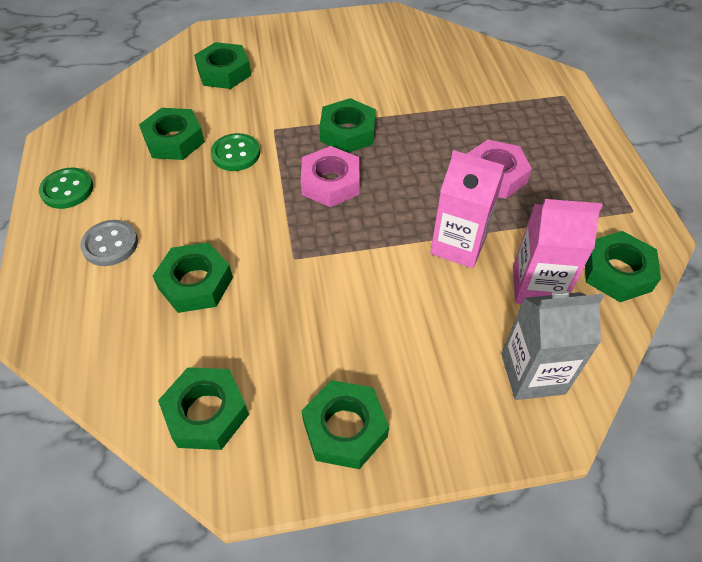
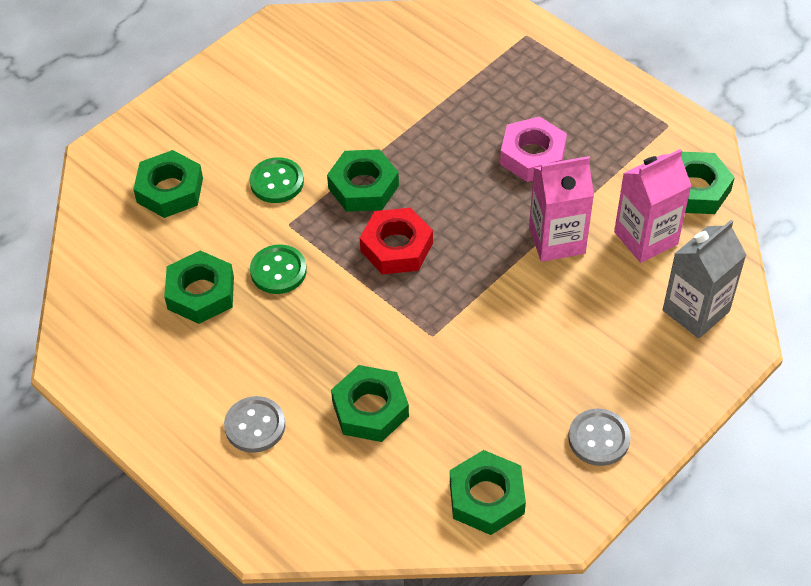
camera: 35 degrees left, 0 degrees up
green button [39,168,93,209] -> green button moved to [250,157,304,203]
pink nut [301,146,360,207] -> red nut [360,208,433,274]
green nut [301,380,389,469] -> grey button [568,409,630,466]

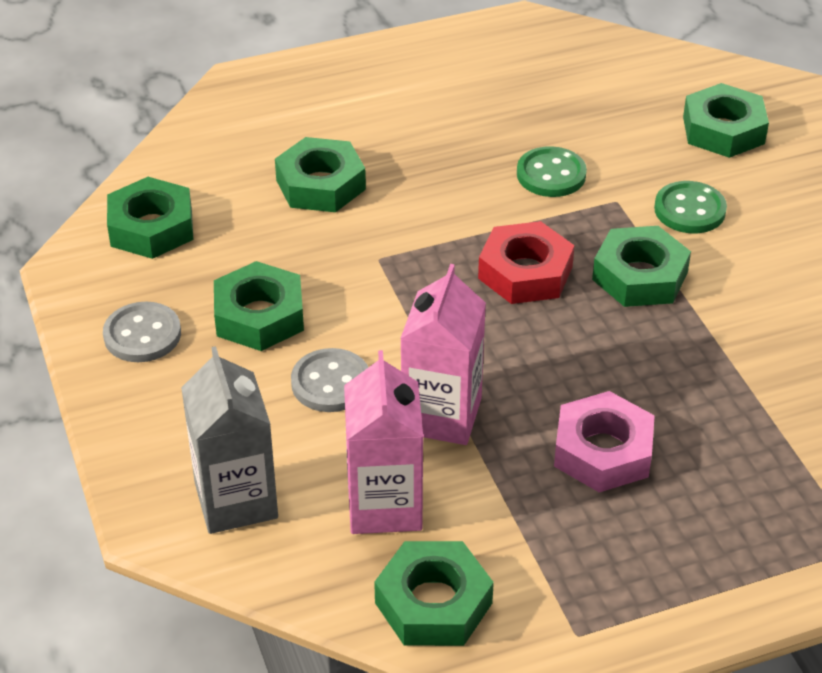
camera: 115 degrees right, 10 degrees down
green nut [164,251,234,324] -> green nut moved to [214,261,304,351]
grey button [224,396,285,453] -> grey button moved to [291,348,368,412]

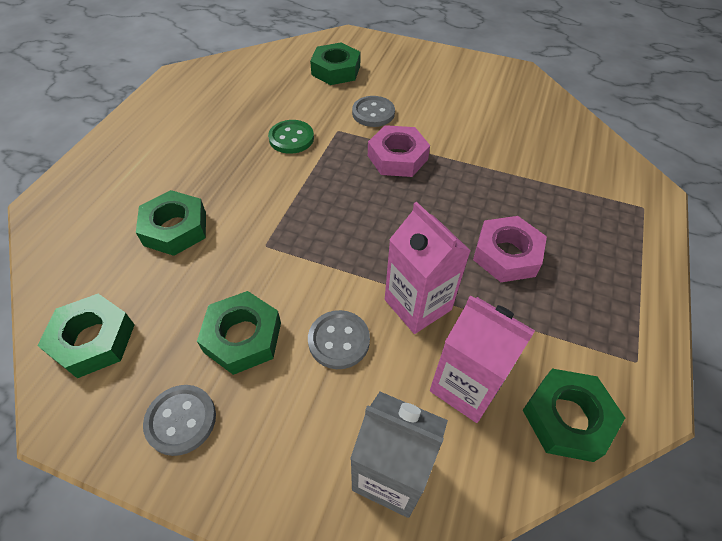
camera: 50 degrees left, 10 degrees up
red nut [478,221,575,304] -> none
green nut [592,226,691,307] -> pink nut [368,125,430,177]
green button [654,181,727,233] -> grey button [352,96,395,127]

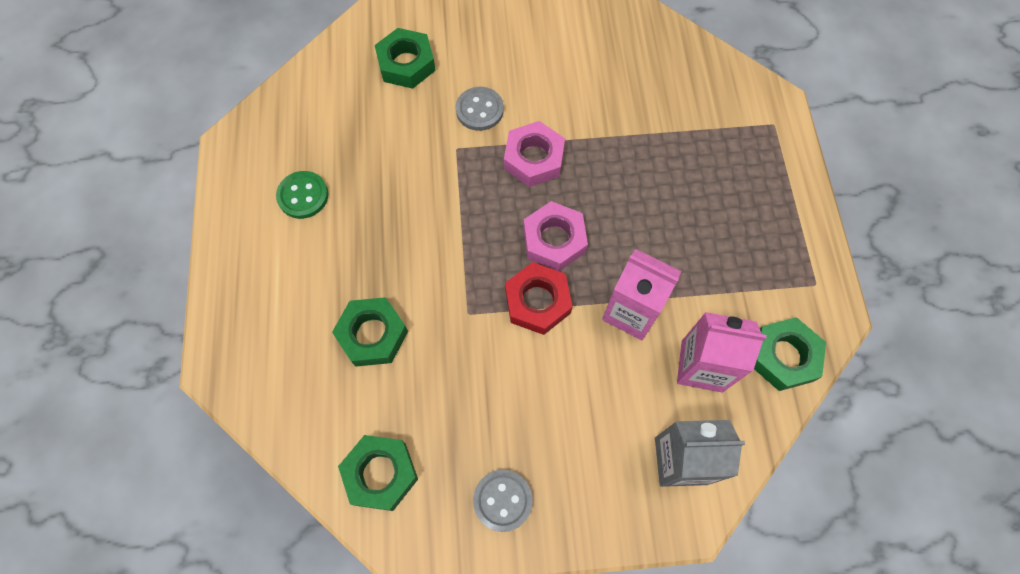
camera: 25 degrees left, 15 degrees up
green nut [197,291,281,375] -> none
green button [268,120,314,154] -> green button moved to [276,171,328,219]
grey button [308,310,370,369] -> none
pink nut [473,216,547,282] -> pink nut moved to [523,201,588,271]
none -> red nut [505,262,572,335]

